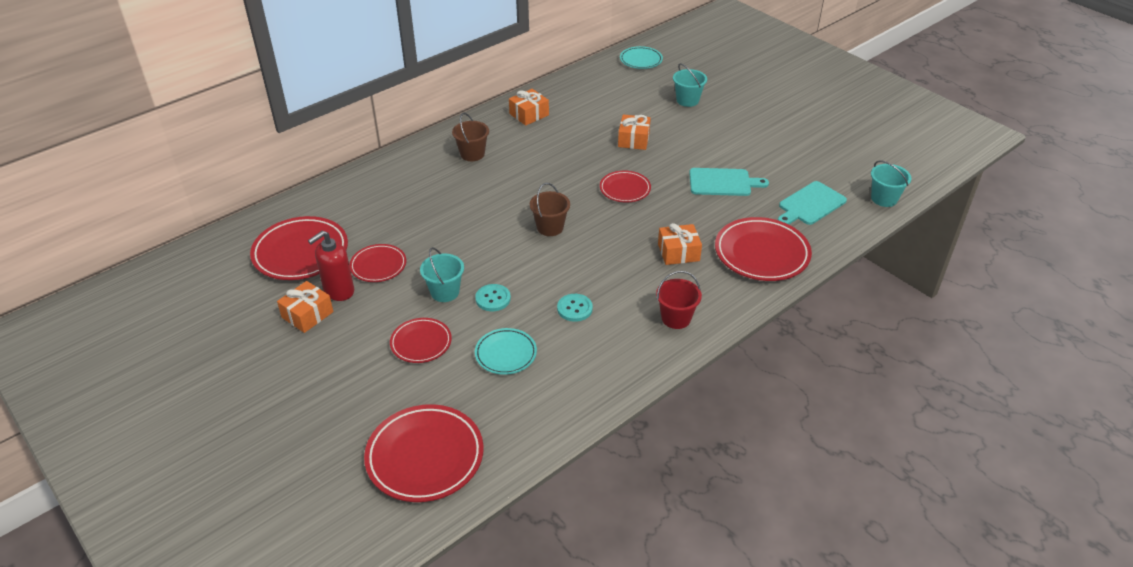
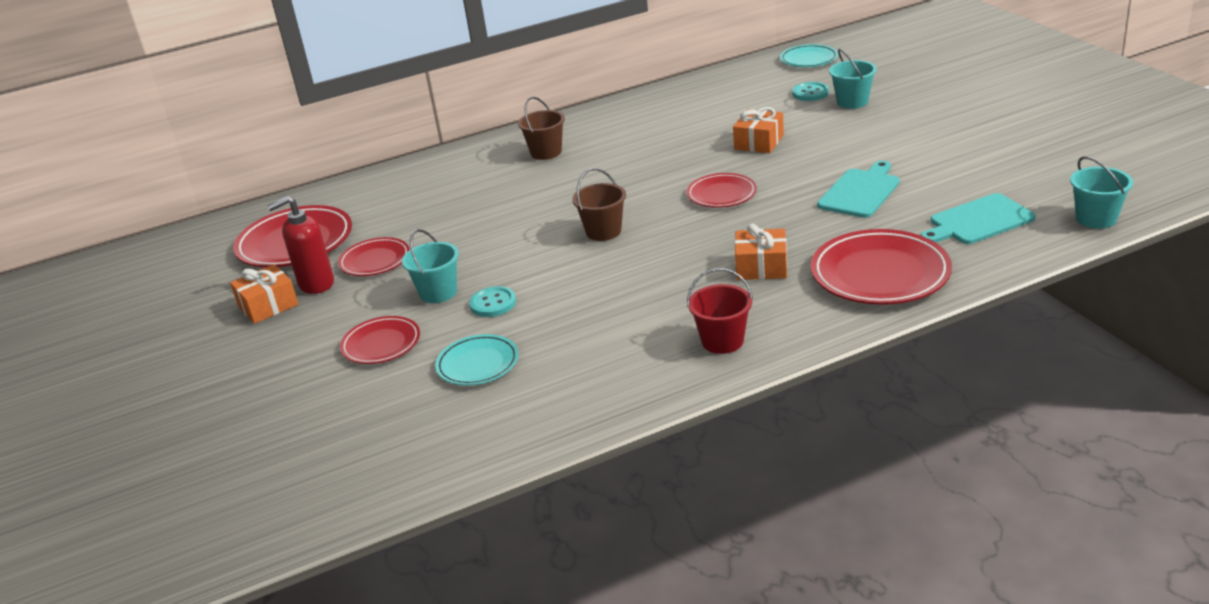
camera: 20 degrees right, 10 degrees down
red plate [364,404,484,502] -> none
orange gift [509,89,549,126] -> none
turquoise button [557,294,593,322] -> turquoise button moved to [792,82,829,101]
turquoise cutting board [689,168,769,196] -> turquoise cutting board turned 75 degrees counterclockwise [817,161,900,218]

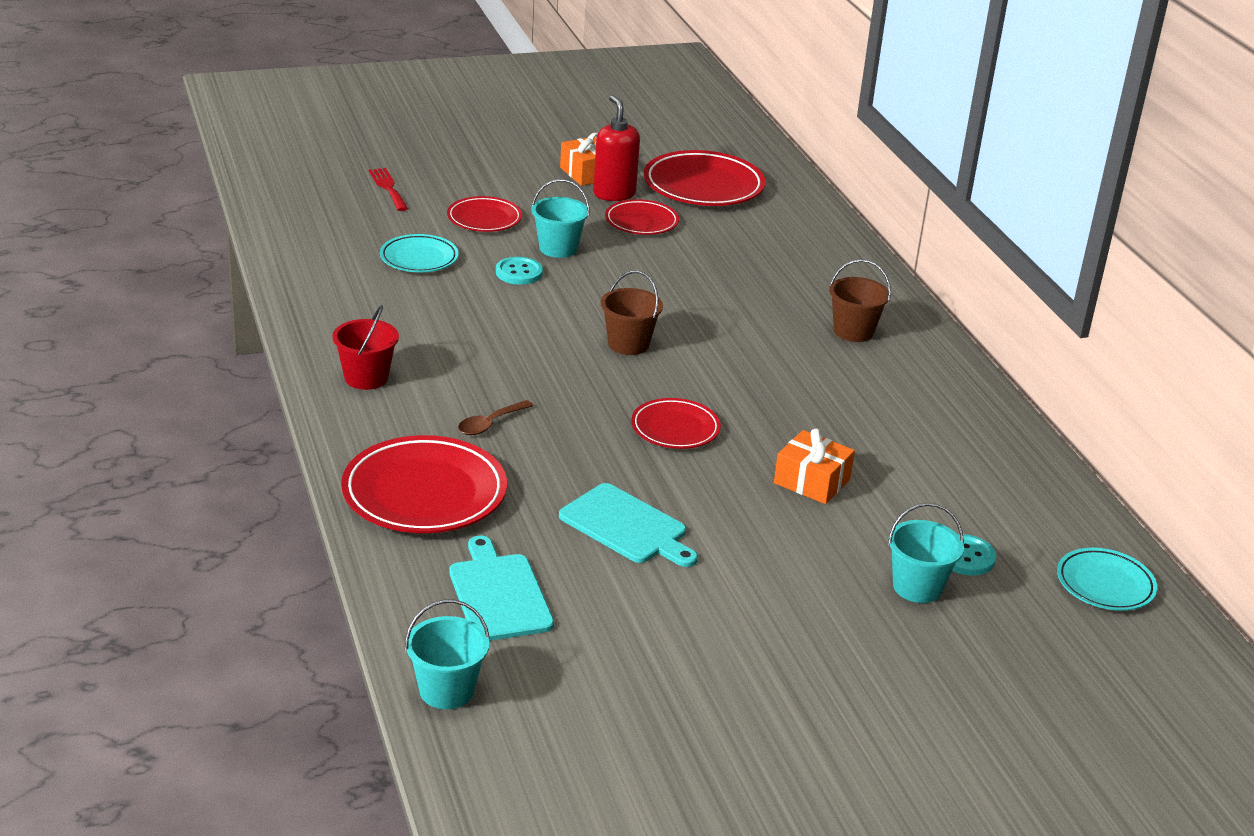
camera: 90 degrees right, 0 degrees up
orange gift [735,224,787,280] -> brown spoon [458,400,533,435]
none -> red fork [369,168,408,211]

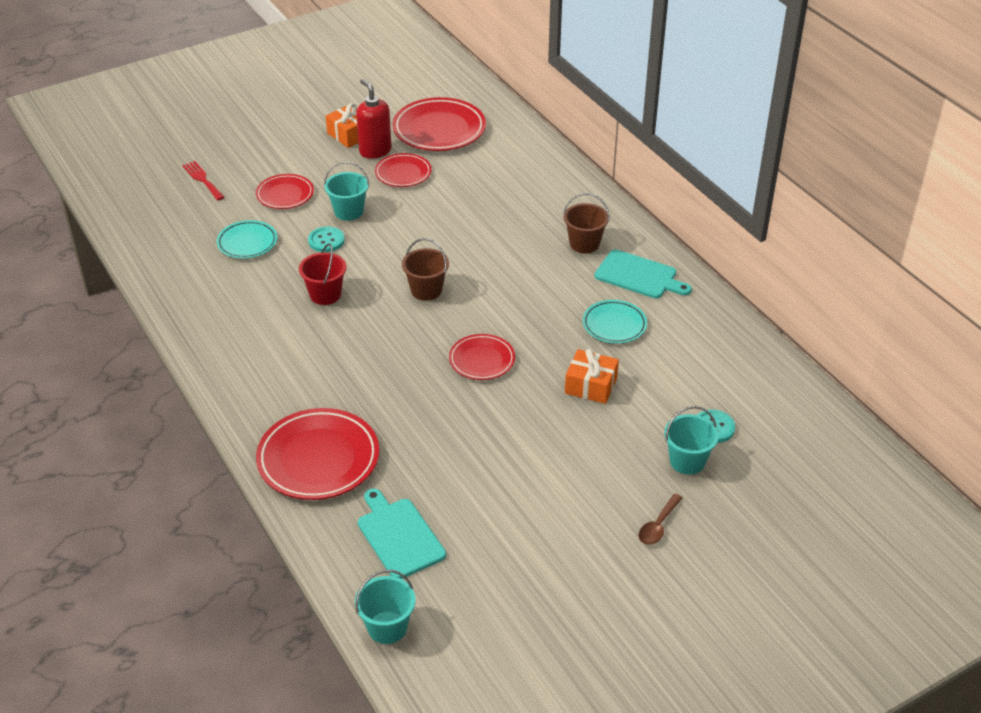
camera: 10 degrees left, 10 degrees up
red bucket [332,305,399,390] -> red bucket moved to [299,244,346,305]
brown spoon [458,400,533,435] -> brown spoon moved to [639,494,682,545]
turquoise cutting board [559,483,698,567] -> turquoise cutting board moved to [595,249,692,299]
turquoise plate [1057,548,1157,611] -> turquoise plate moved to [583,300,647,344]

